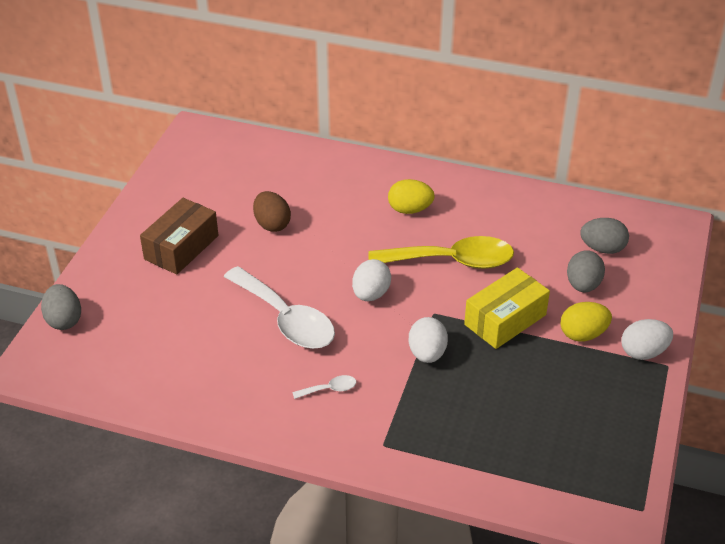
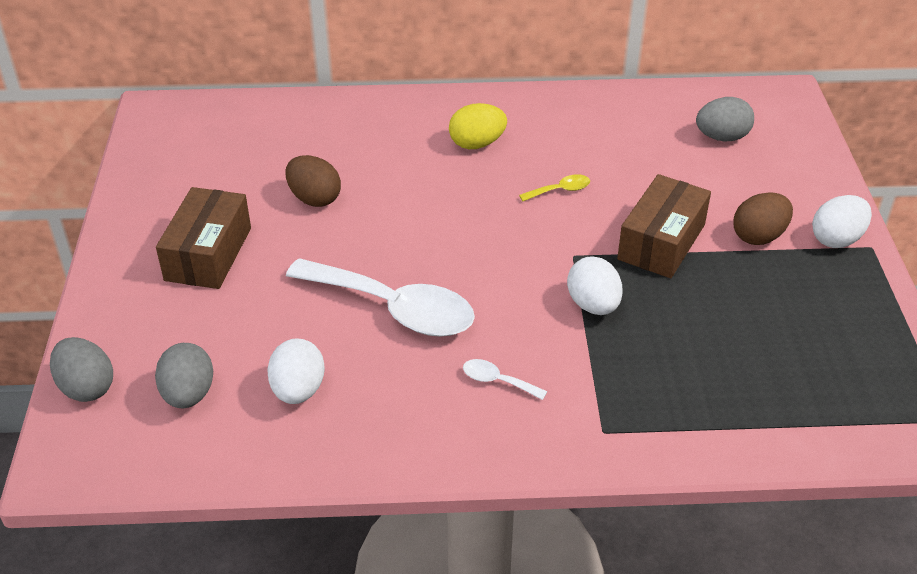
camera: 20 degrees left, 0 degrees up
white spoon [292,375,356,399] -> white spoon turned 120 degrees counterclockwise [463,359,547,400]
white egg [352,259,391,301] -> white egg moved to [267,338,325,404]
yellow spoon [369,236,514,269] -> yellow spoon [519,174,590,201], size x0.40
yellow box [464,267,550,349] -> brown box [617,174,711,278]
yellow egg [560,302,612,342] -> brown egg [733,192,793,245]
grey egg [567,250,605,292] -> grey egg moved to [155,343,213,408]

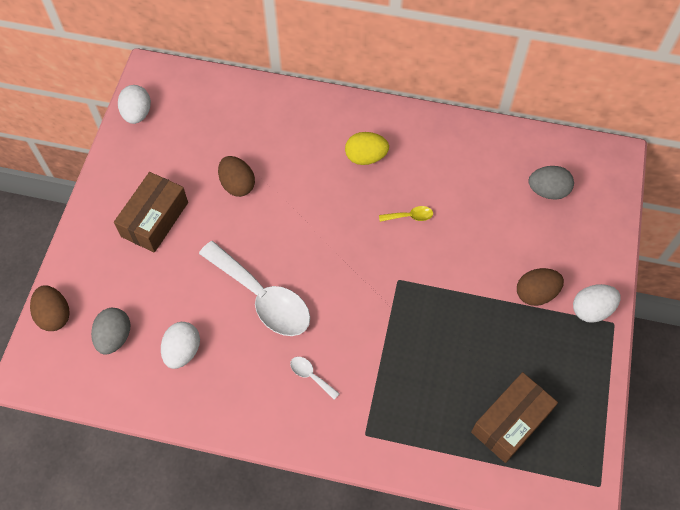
camera: 15 degrees right, 20 degrees up
grey egg [50,337,113,402] -> brown egg [30,285,70,331]
white egg [567,256,623,315] -> white egg moved to [118,85,151,124]
brown box [617,174,711,278] -> brown box moved to [471,372,558,463]

